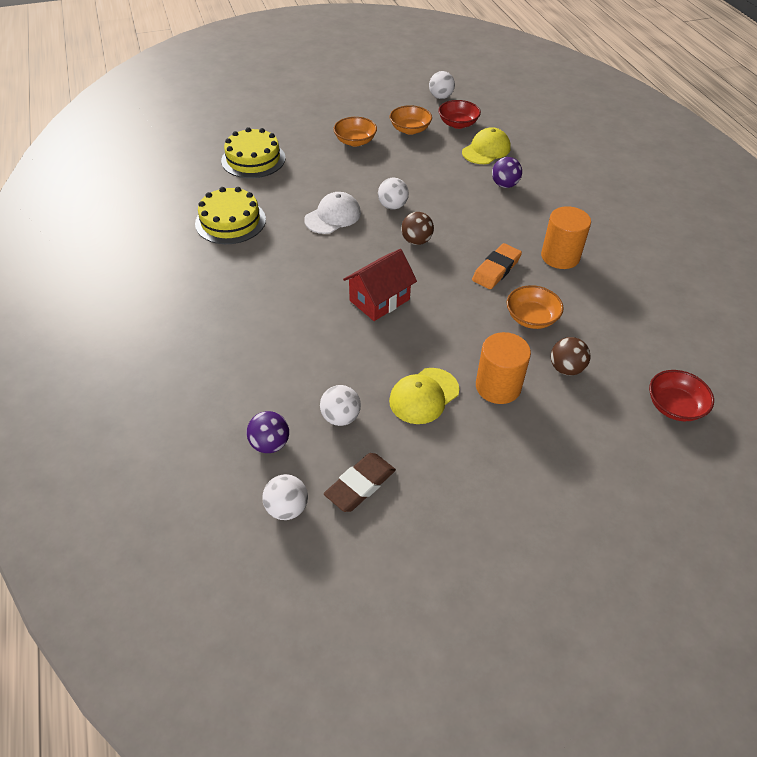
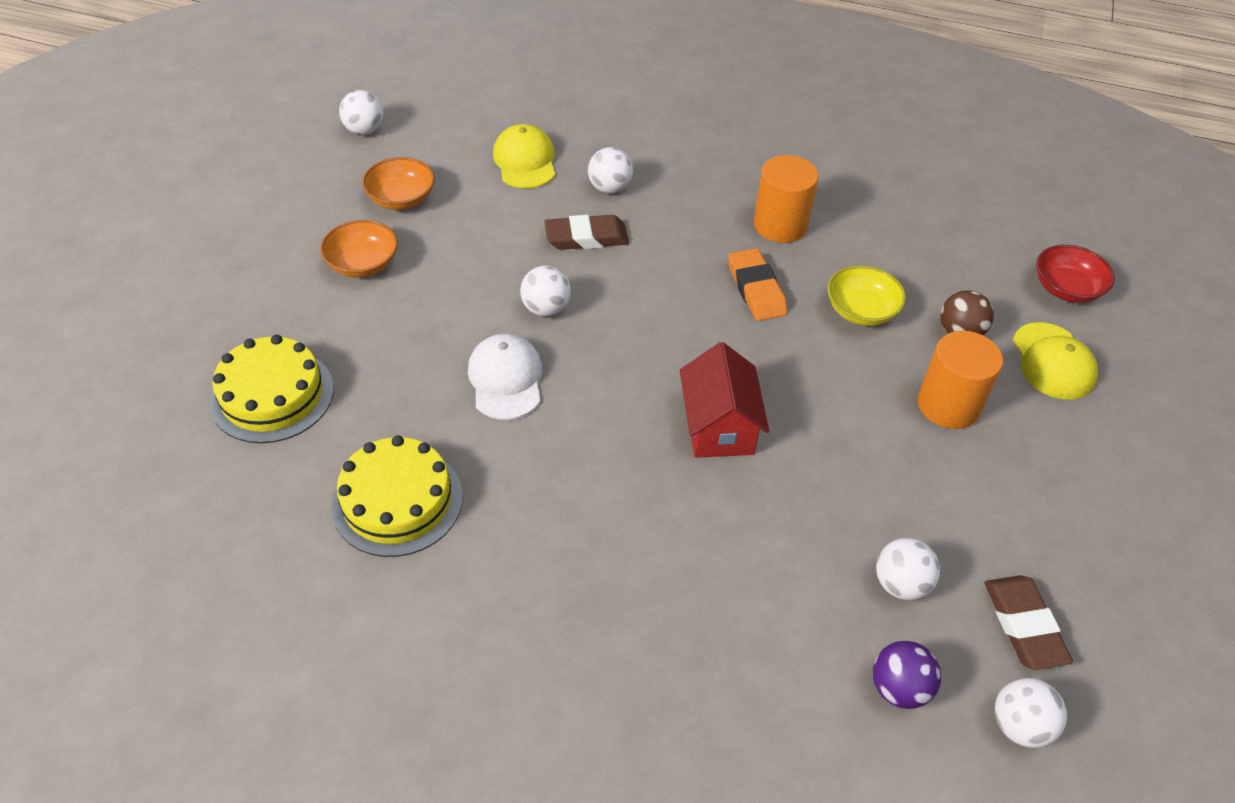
camera: 55 degrees left, 0 degrees up
yellow cap [389,368,459,424] -> yellow cap moved to [1013,322,1098,400]
brown ball [401,212,434,245] -> none
red bowl [438,100,481,129] -> none
purple ball [492,157,522,188] -> white ball [588,147,633,194]
orange bowl [507,285,564,329] -> yellow bowl [827,265,906,326]
none -> brown eraser [544,215,629,250]

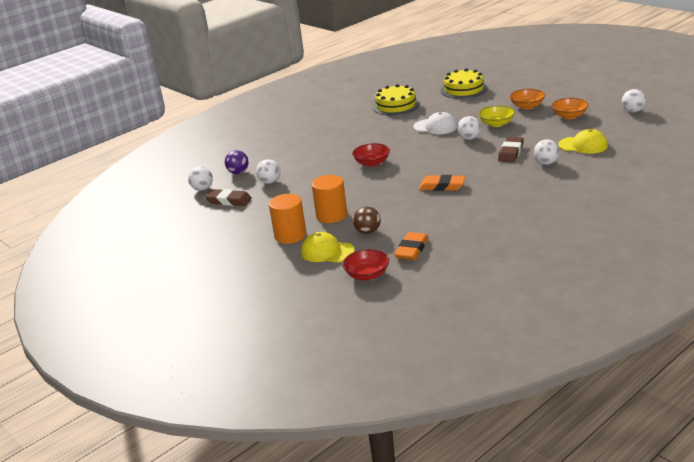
camera: 125 degrees right, 20 degrees down
red house [680,342,769,458] -> red bowl [352,143,390,167]
orange cylinder [754,155,819,243] -> orange cylinder moved to [269,194,306,244]
yellow bowl [827,265,906,326] -> yellow bowl moved to [479,105,515,127]
none -> orange eraser [394,232,429,260]

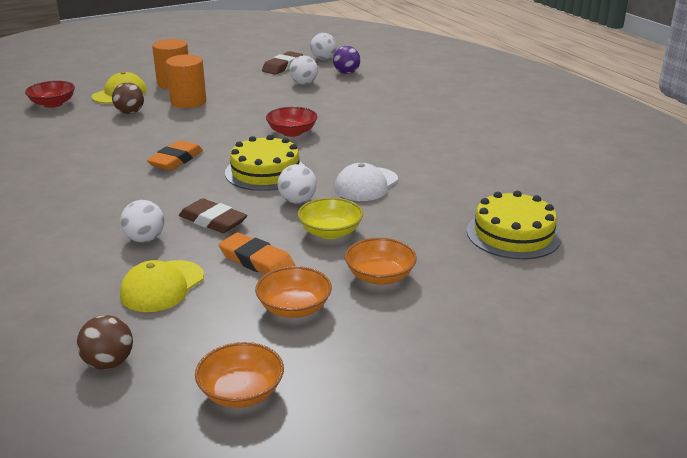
camera: 100 degrees right, 0 degrees up
yellow cake [372,84,420,116] -> yellow cake moved to [225,135,305,191]
orange eraser [394,232,429,260] -> orange eraser moved to [219,233,295,274]
white ball [622,89,646,113] -> orange bowl [195,342,284,408]
none -> brown ball [77,315,133,370]

